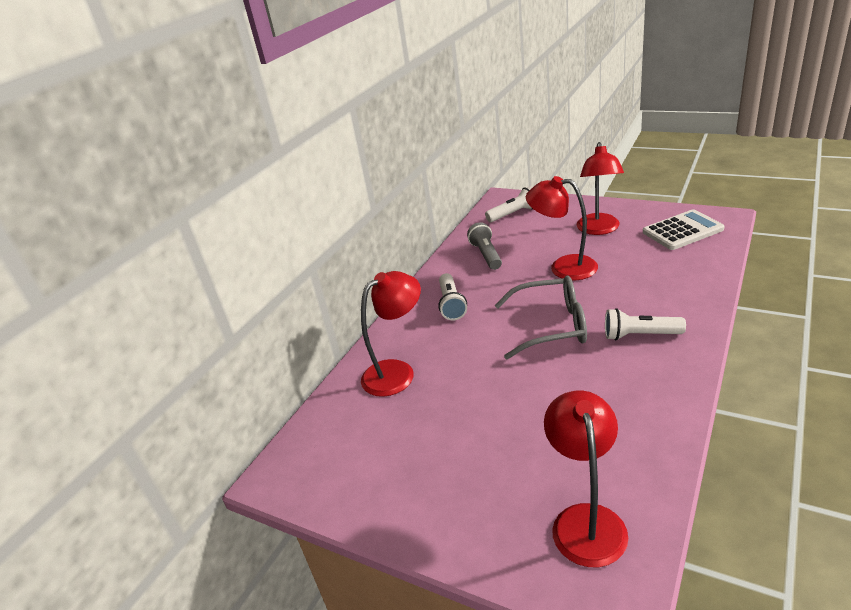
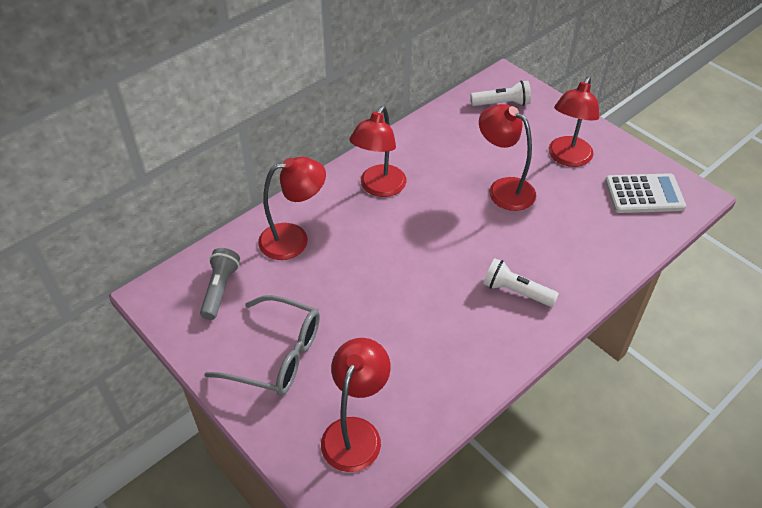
camera: 15 degrees right, 15 degrees up
white flashlight [438,273,467,321] -> red lamp [350,106,406,197]
grey flashlight [467,222,502,270] -> grey flashlight moved to [200,248,240,320]
grey glasses [495,276,587,360] -> grey glasses moved to [205,295,320,395]

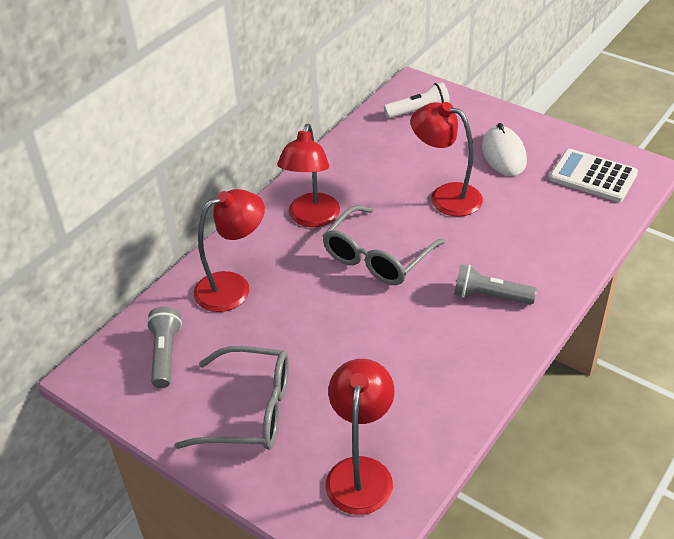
camera: 10 degrees left, 5 degrees down
white flashlight [483,258,559,307] -> grey flashlight [454,264,537,304]
red lamp [549,77,599,167] -> white mouse [482,123,527,176]
white calculator [605,173,686,213] -> white calculator turned 135 degrees counterclockwise [549,149,638,202]
none -> grey glasses [322,205,446,285]

